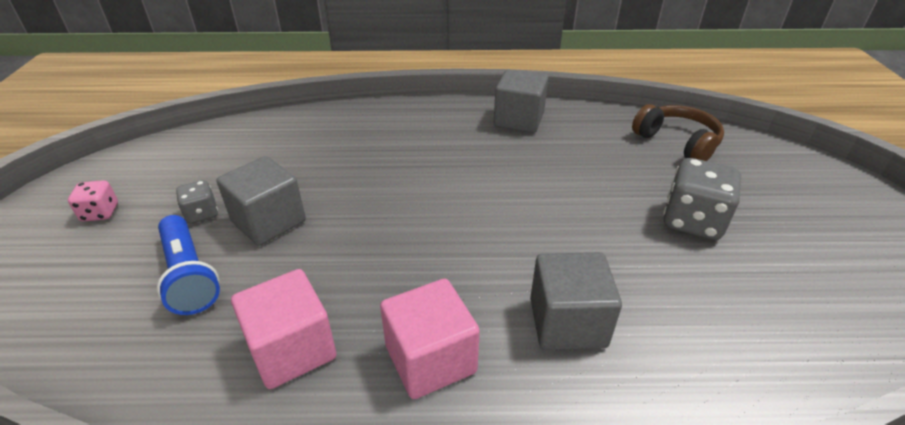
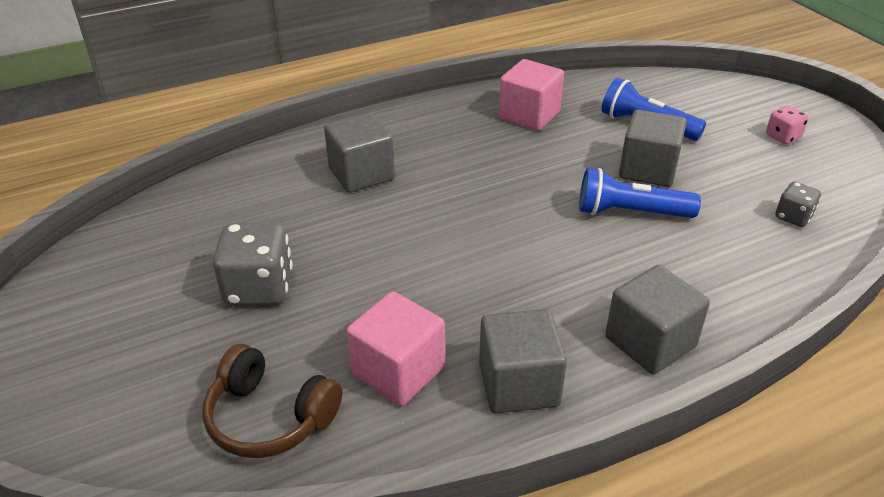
camera: 155 degrees right, 0 degrees up
grey dice [176,180,218,224] -> grey dice moved to [776,182,821,227]
pink cube [380,278,480,399] -> pink cube moved to [346,291,445,406]
none -> blue flashlight [579,168,701,218]
none -> grey cube [605,265,710,375]

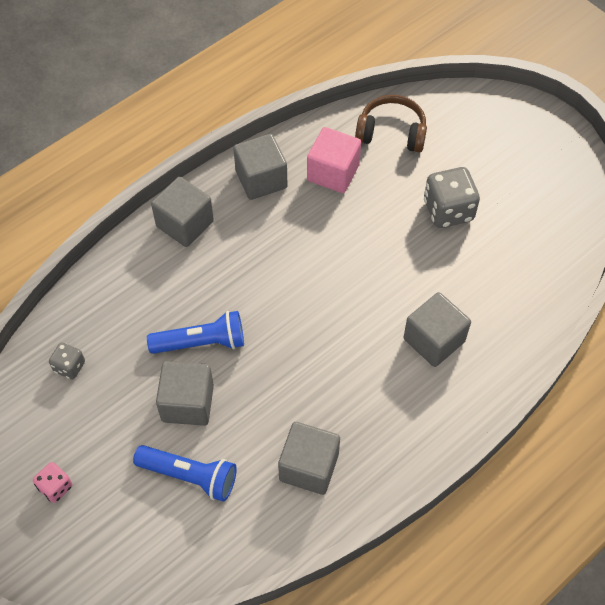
camera: 165 degrees right, 20 degrees up
pink cube [499,59,564,131] -> grey cube [278,422,340,495]

